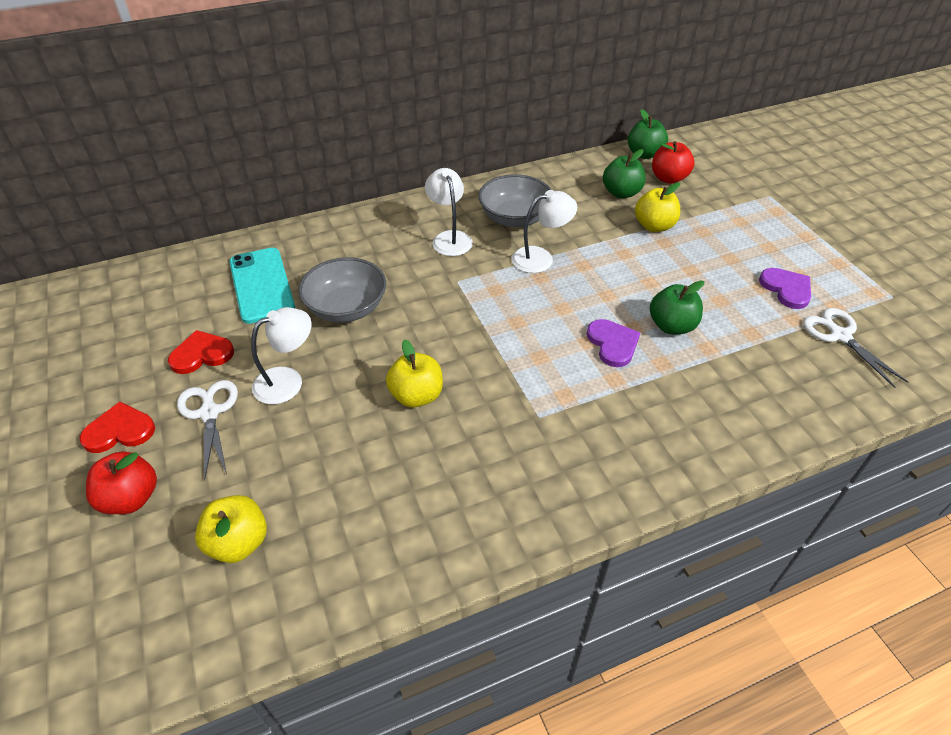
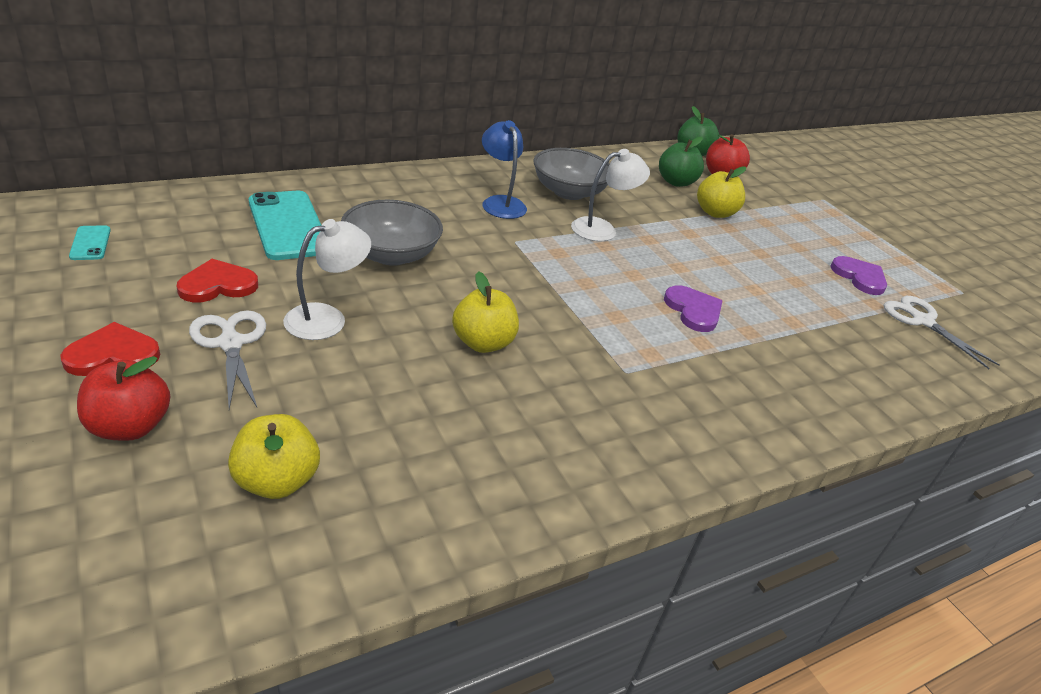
camera: 10 degrees left, 10 degrees down
white lamp [425,168,473,256] -> blue lamp [482,120,527,219]
green apple [650,280,704,334] -> none
none -> turquoise phone [69,225,111,260]

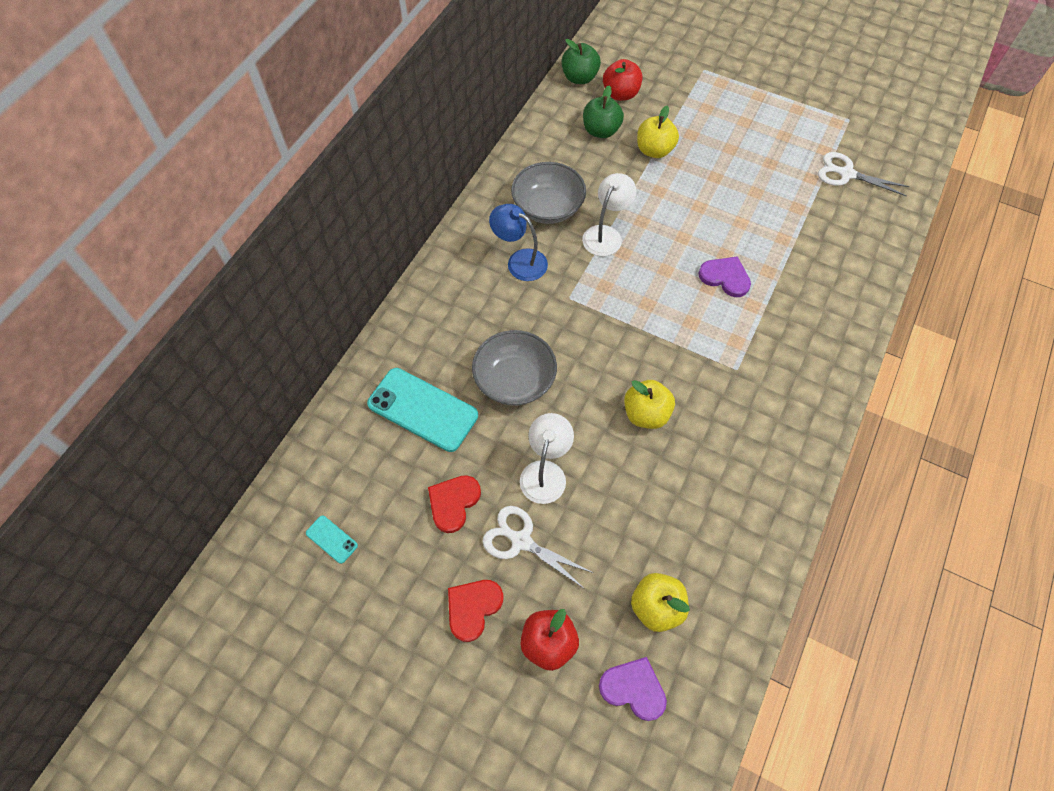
camera: 30 degrees left, 25 degrees up
purple heart [830,256,887,295] -> purple heart moved to [599,657,667,721]

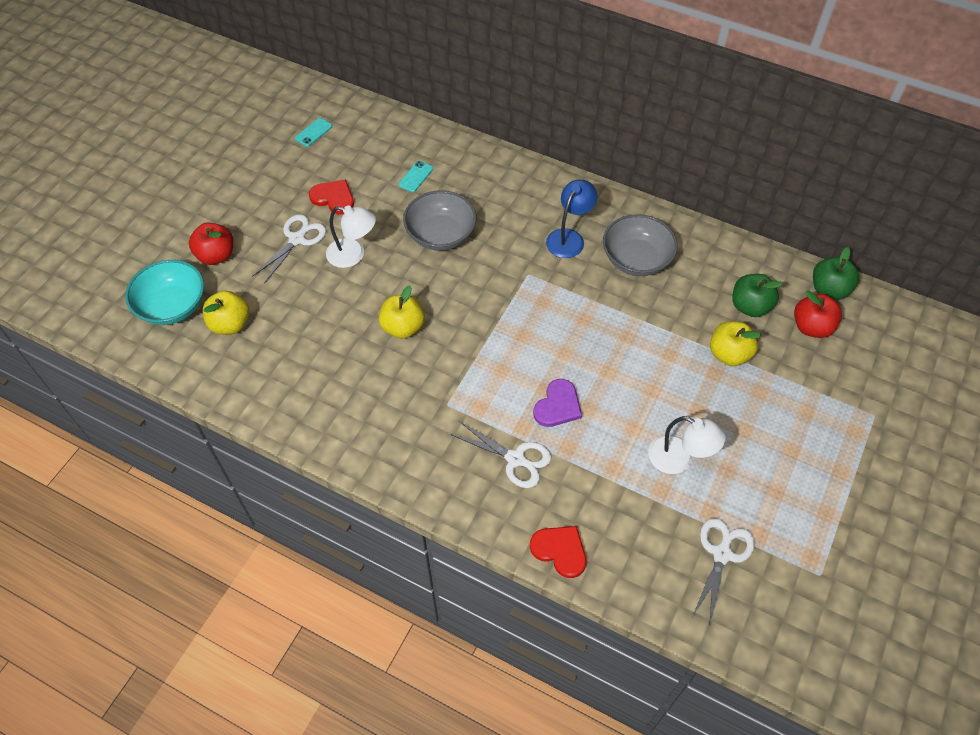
camera: 90 degrees right, 5 degrees down
turquoise phone [367,368,478,452] -> turquoise phone [399,161,433,192], size x0.45
red heart [448,580,504,642] -> red heart moved to [530,526,586,578]
white lamp [582,173,636,256] -> white lamp moved to [648,416,726,474]
purple heart [599,657,667,721] -> turquoise bowl [125,260,204,325]
none -> white scissors [450,421,551,488]

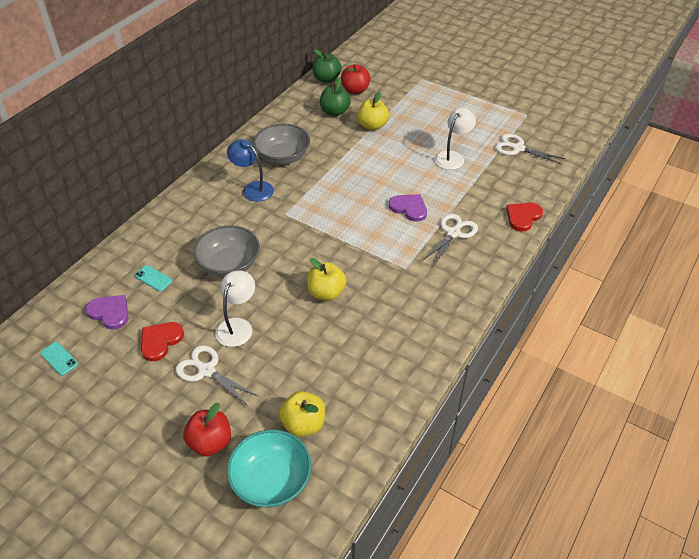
camera: 85 degrees left, 10 degrees down
none -> purple heart [85,295,129,330]

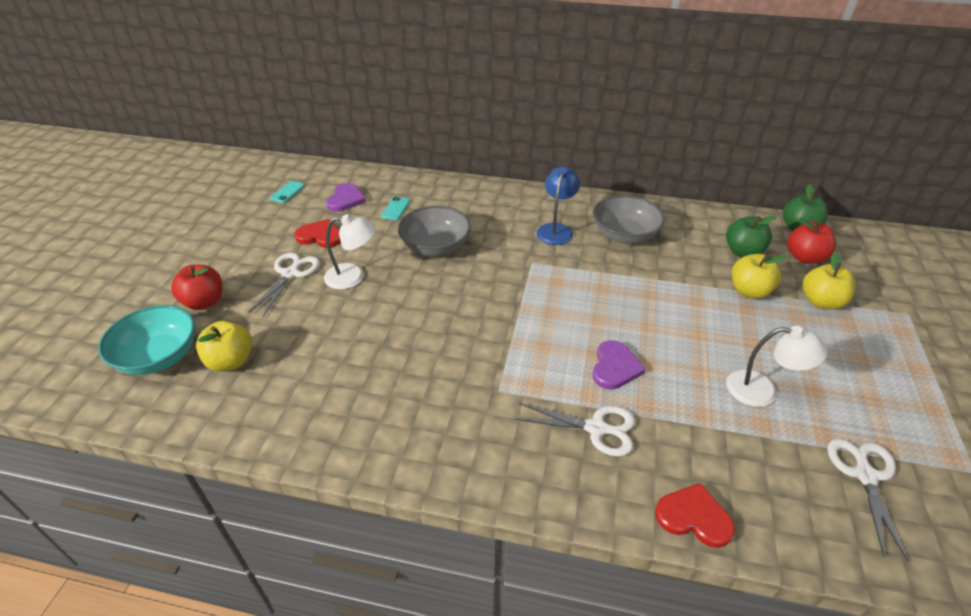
camera: 70 degrees right, 5 degrees down
yellow apple [307,258,347,301] -> yellow apple moved to [803,252,855,309]

